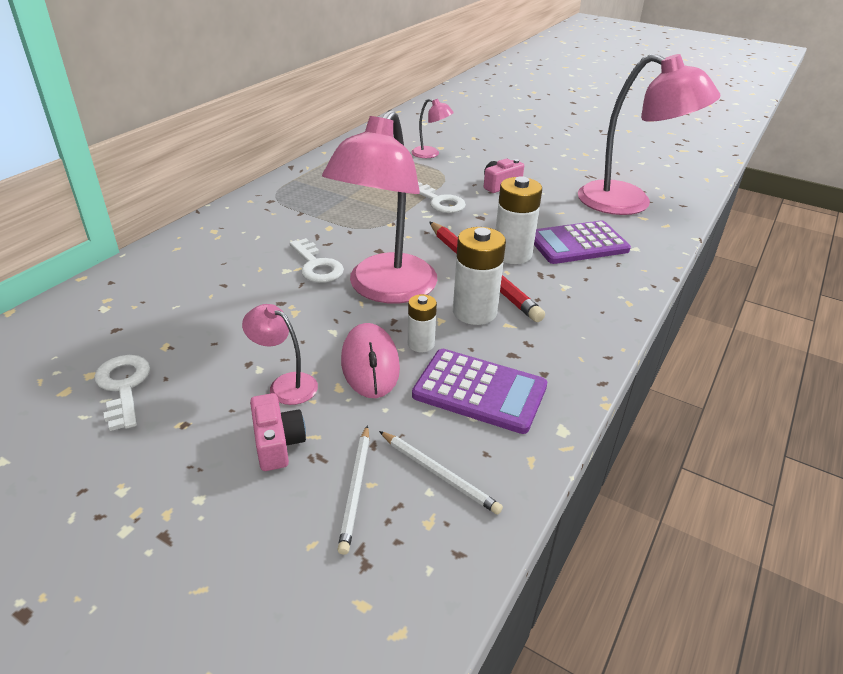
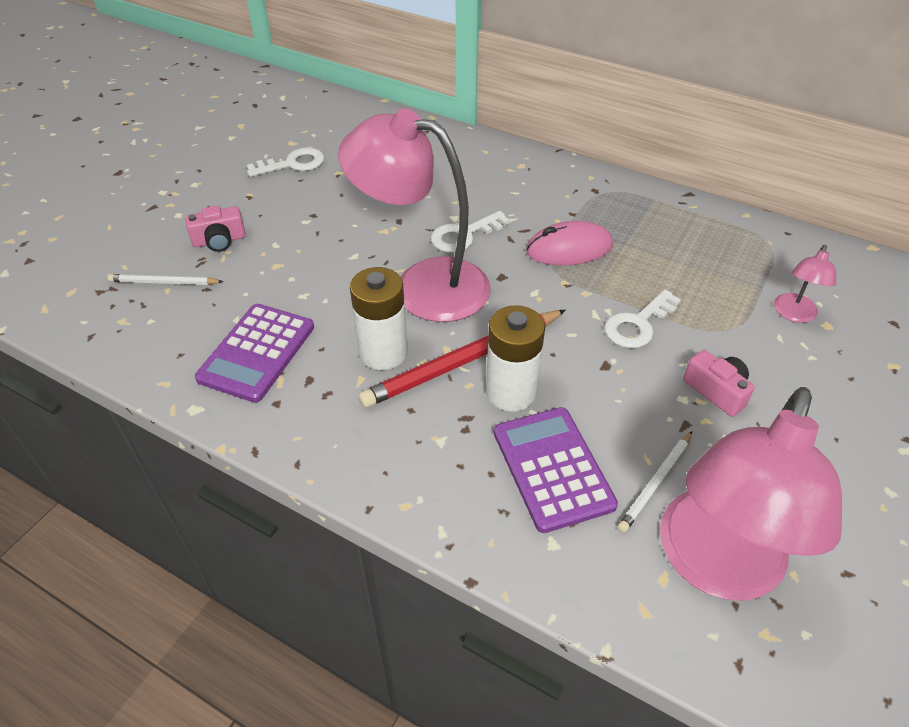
camera: 90 degrees right, 10 degrees up
pink lamp [242,304,318,405] -> none
pink mouse [341,323,400,398] -> pink mouse moved to [526,221,613,265]
white pencil [379,431,503,514] -> white pencil moved to [618,431,692,532]
white battery [408,294,437,352] -> none

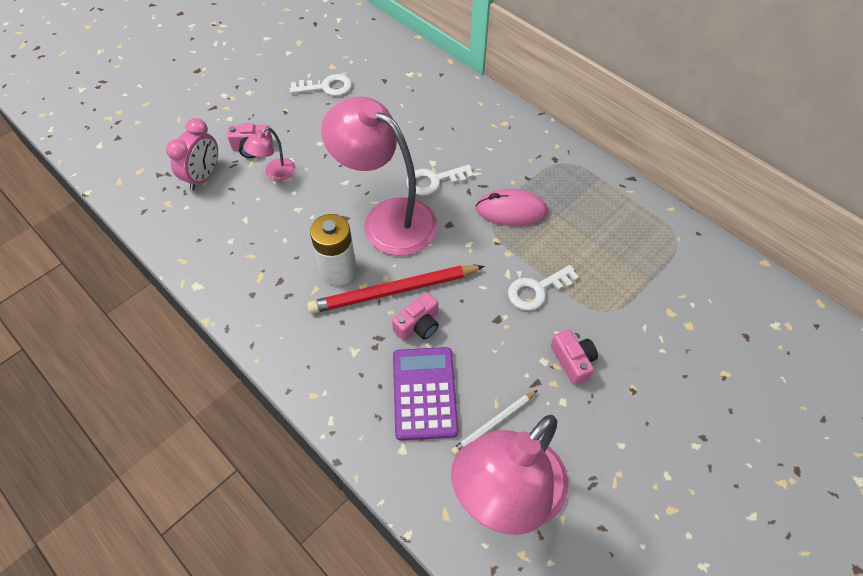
camera: 15 degrees right, 10 degrees up
white pencil [107,274,224,285] -> pink clock [166,118,218,190]
purple calculator [195,304,314,403] -> none
white battery [486,305,545,412] -> pink camera [392,292,439,341]
pink lamp [774,245,836,323] -> pink lamp moved to [243,127,296,181]

